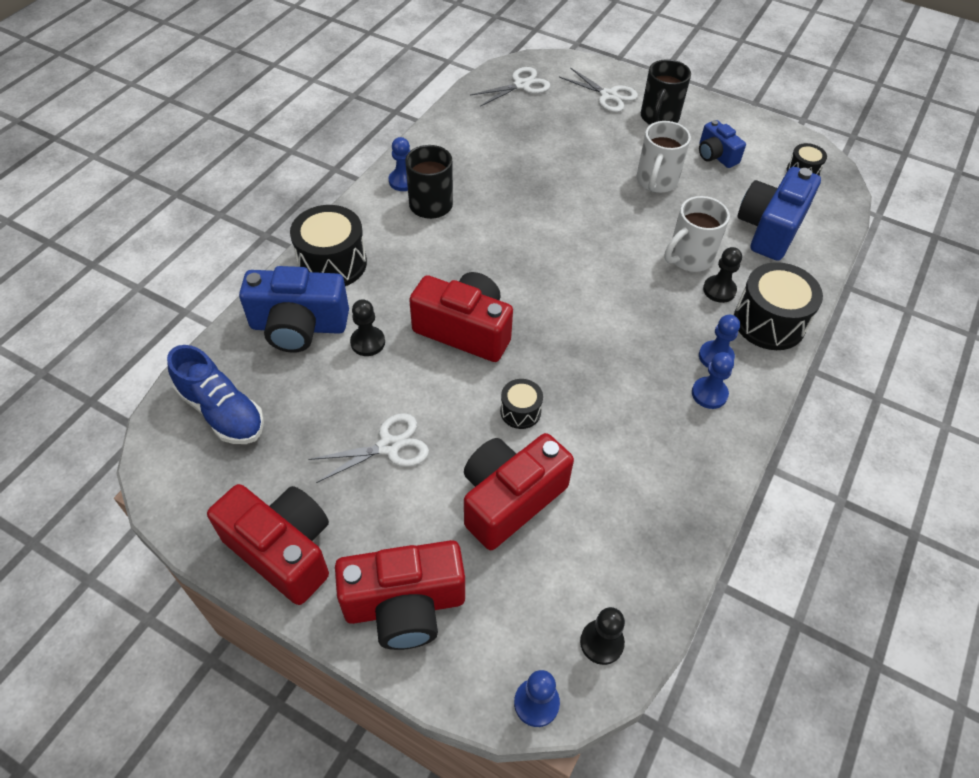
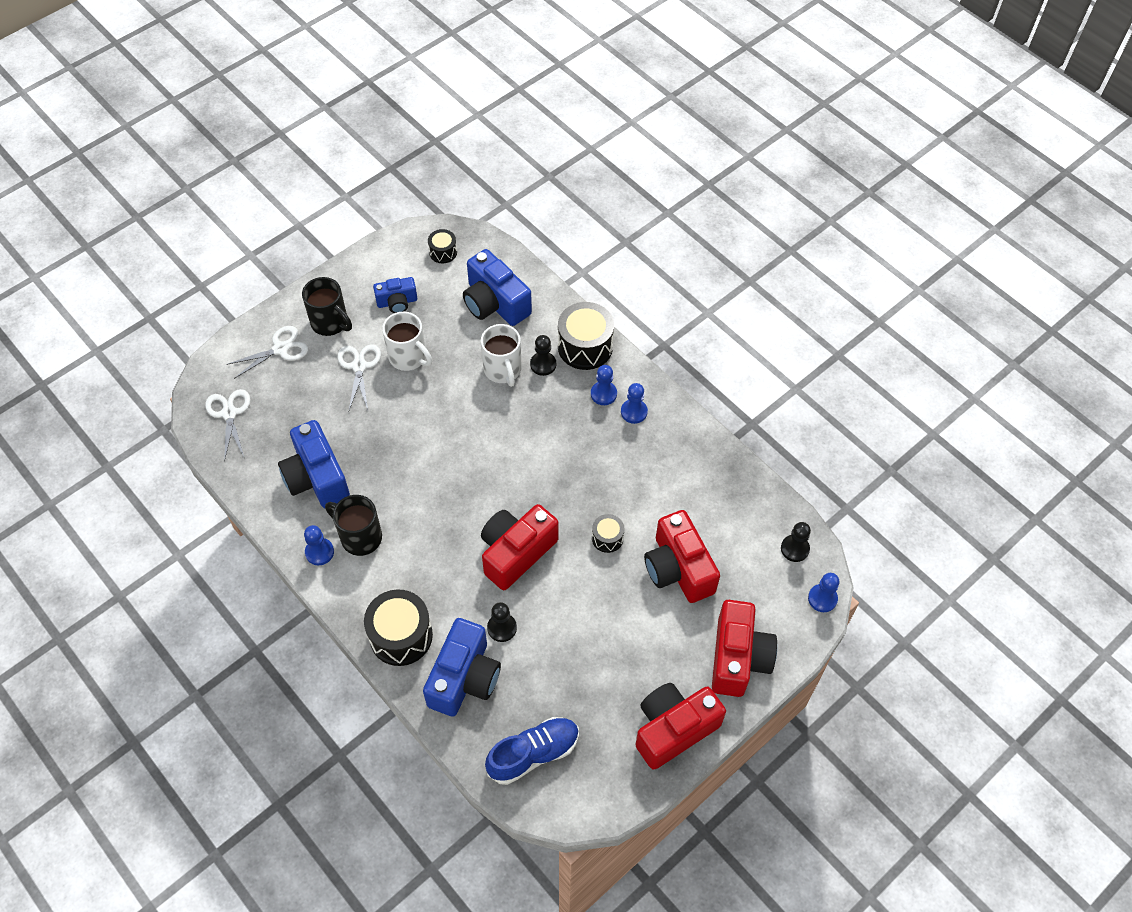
camera: 70 degrees left, 5 degrees up
white scissors [308,413,429,483] -> white scissors moved to [337,344,381,410]
none -> blue camera [278,420,350,508]

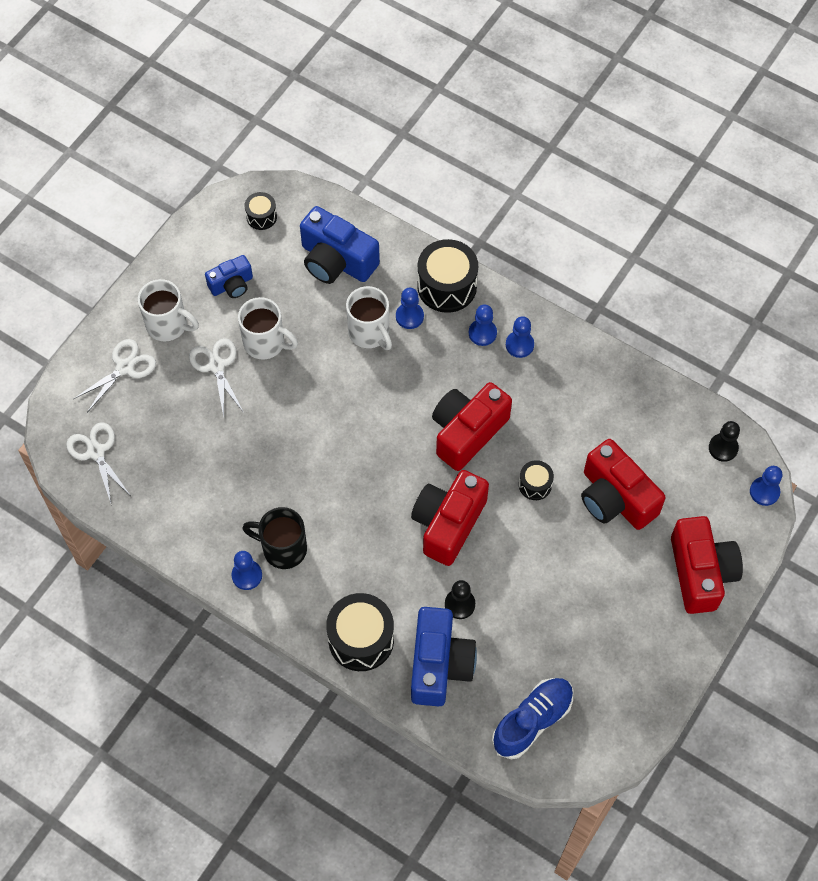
camera: 15 degrees left, 5 degrees up
blue camera [278,420,350,508] -> none
black mug [302,277,352,336] -> white mug [138,279,199,341]
black pawn [530,335,556,376] -> blue pawn [396,288,424,329]
red camera [636,683,726,770] -> red camera moved to [432,382,512,471]

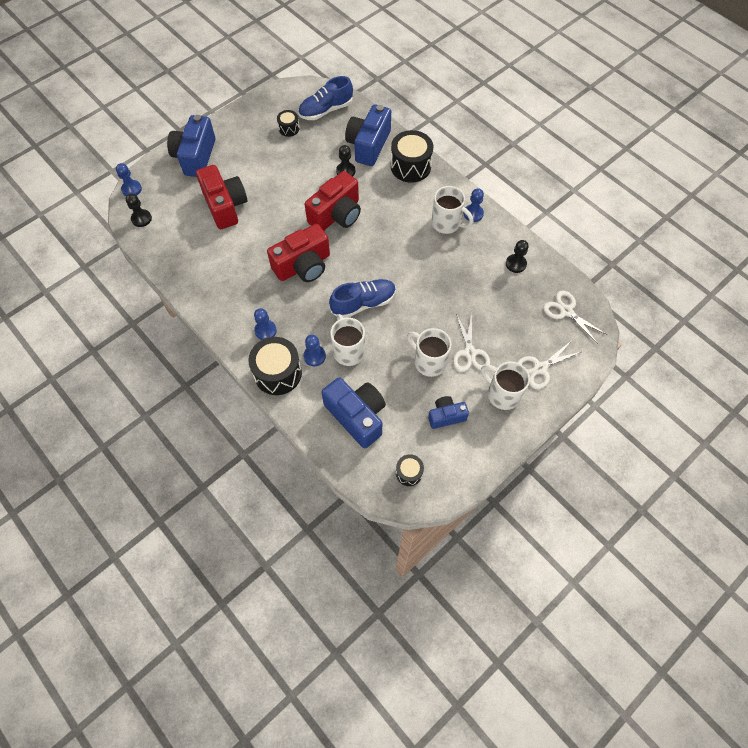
camera: 165 degrees left, 0 degrees up
white scissors [66,423,131,503] -> white scissors turned 150 degrees clockwise [543,290,607,344]
black mug [242,507,307,569] -> white mug [431,186,473,234]
blue pawn [506,316,534,358] -> none
black drum [519,460,554,500] -> black drum moved to [277,110,299,137]
red camera [671,516,743,614] -> blue camera [167,115,215,177]
none -> blue shoe [329,279,396,318]
none -> black pawn [506,240,529,273]

